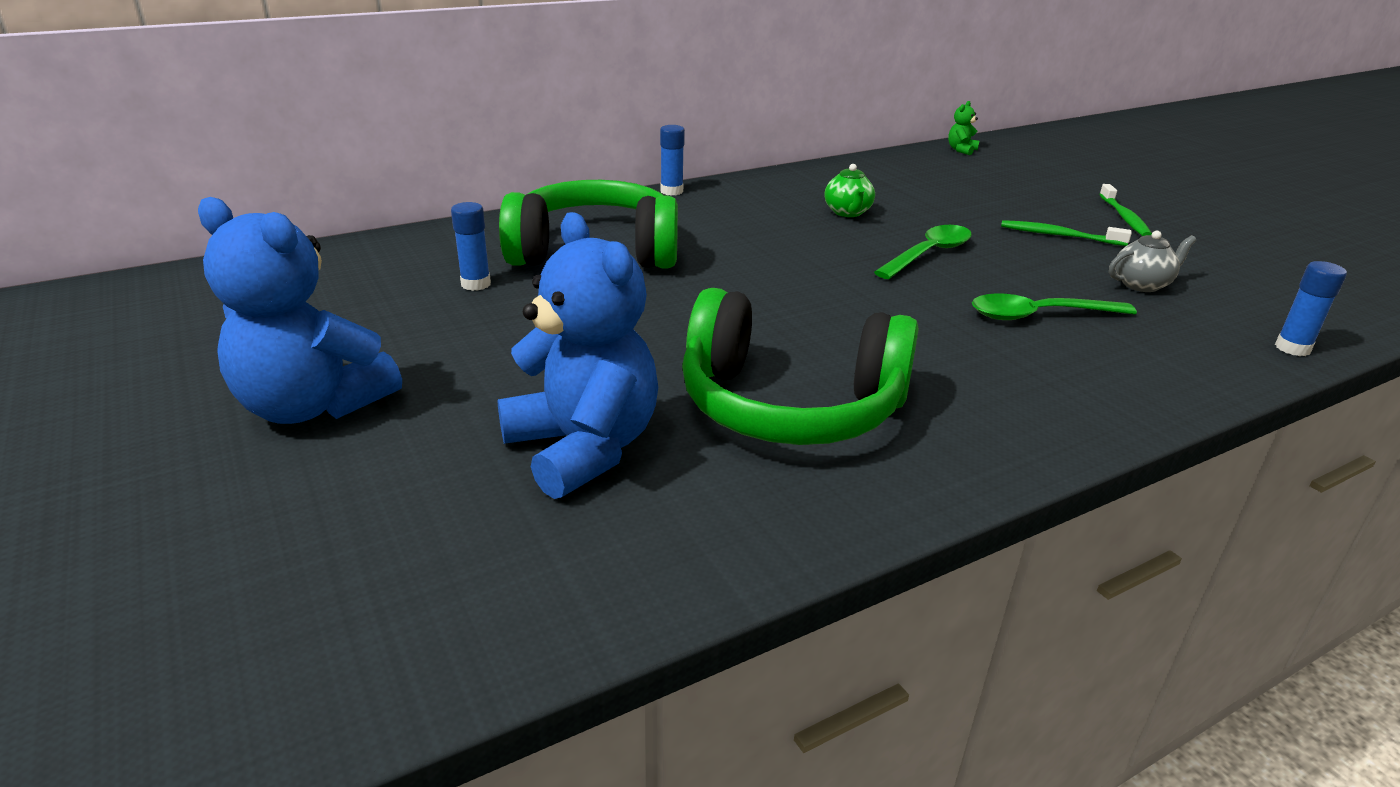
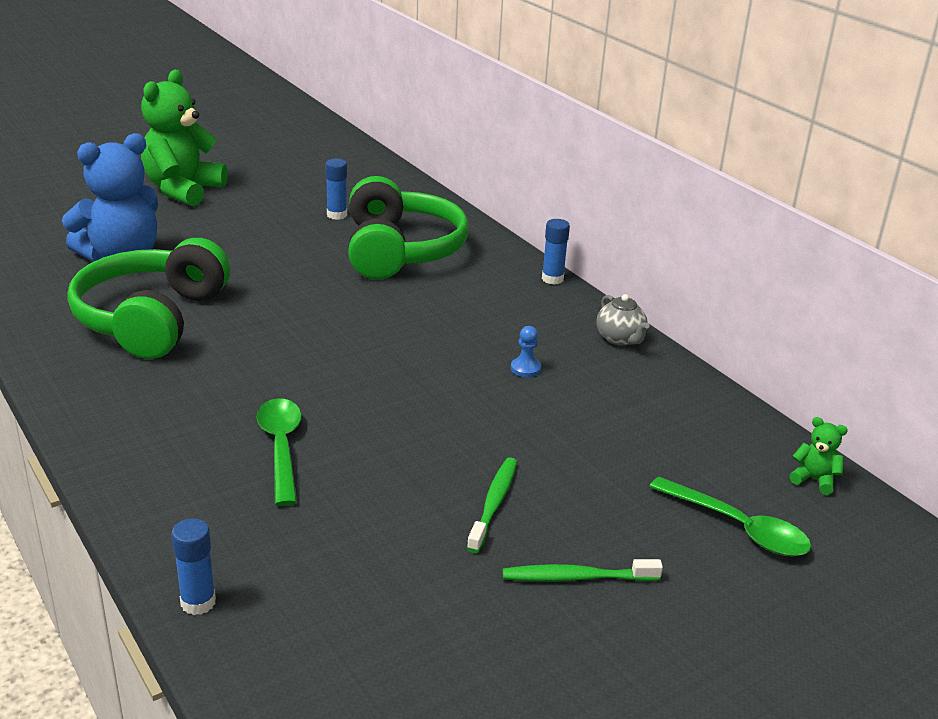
camera: 85 degrees right, 0 degrees up
blue teddy bear [198,197,402,424] -> green teddy bear [141,70,228,206]
green teapot [824,164,875,217] -> blue pawn [511,326,541,377]
green spoon [874,225,972,279] -> green spoon moved to [649,477,811,557]
grey teapot [1109,231,1196,292] -> grey teapot moved to [596,294,649,346]

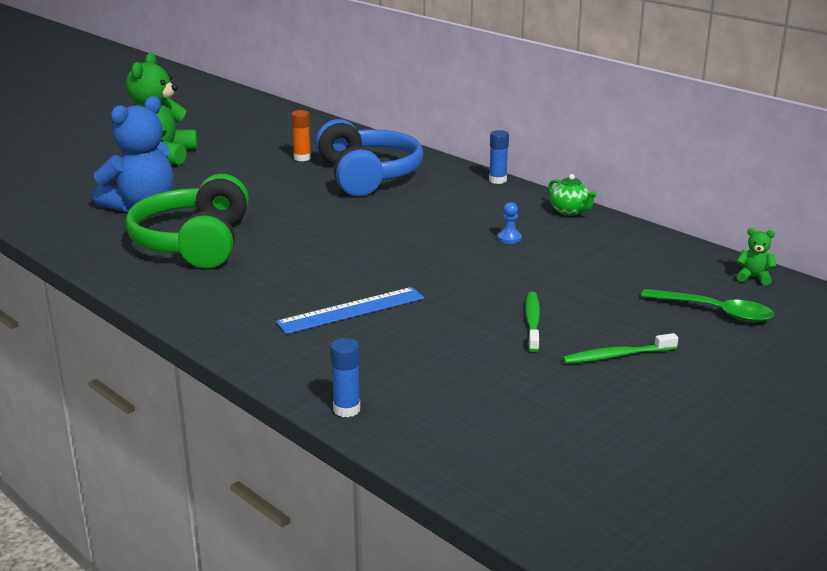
camera: 10 degrees left, 5 degrees down
green spoon [256,398,302,506] -> blue ruler [276,287,424,334]
blue glue stick [325,159,347,220] -> orange glue stick [291,110,311,161]
green headphones [348,176,469,280] -> blue headphones [316,119,424,196]
grey teapot [596,294,649,346] -> green teapot [548,174,597,216]

